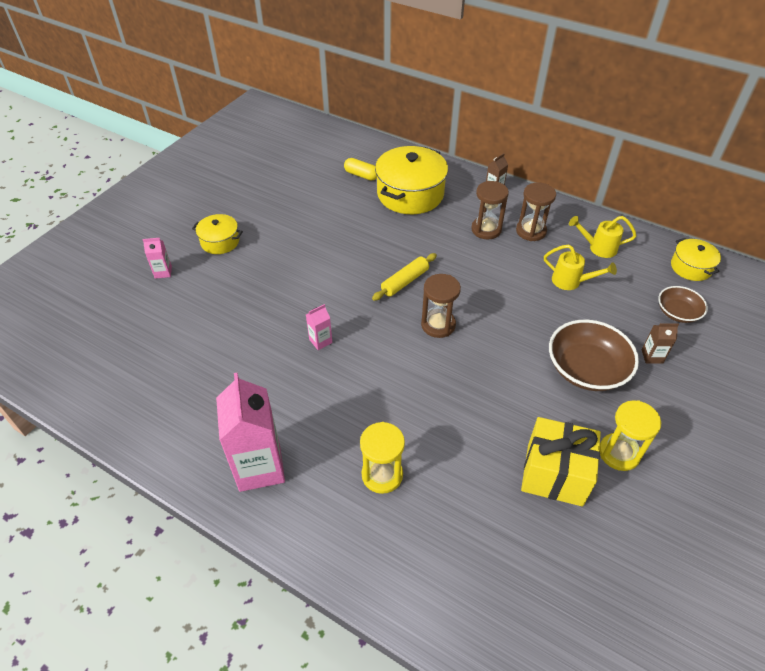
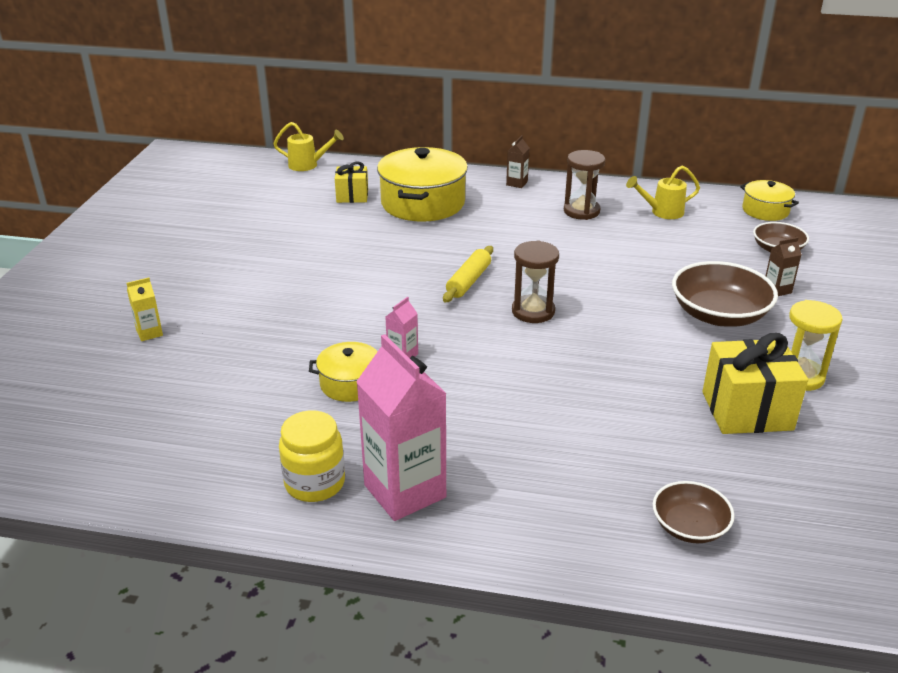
camera: 20 degrees left, 15 degrees down
pink carton [143,238,172,279] -> yellow carton [127,277,163,341]
yellow pot [192,214,243,254] -> yellow pot moved to [309,342,378,402]
yellow capsule [344,158,377,181] -> yellow gift [335,162,368,203]
yellow hourglass [360,422,405,494] -> none
brown hourglass [471,181,509,239] -> none
yellow watering can [544,245,617,290] -> yellow watering can moved to [273,122,344,171]
none -> yellow jar [279,410,345,502]
none -> brown bowl [653,481,735,543]

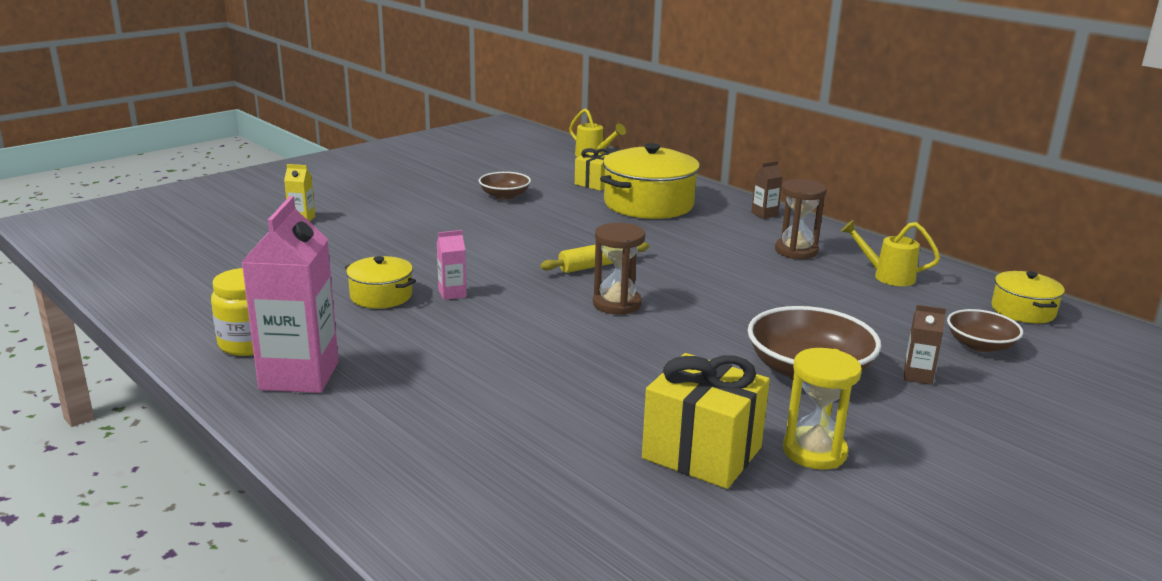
camera: 35 degrees right, 10 degrees down
brown bowl [653,481,735,543] -> brown bowl moved to [479,172,531,199]

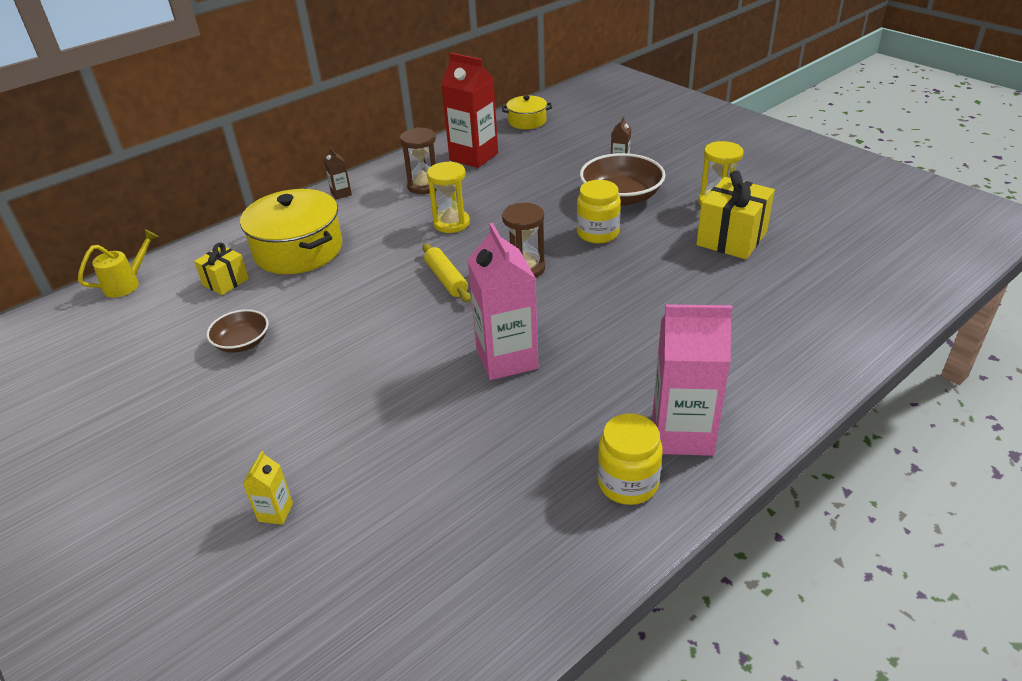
camera: 85 degrees left, 15 degrees up
yellow pot [345,256,416,309] -> none
pink carton [437,230,466,300] -> pink carton [468,223,539,380], size x2.25
yellow watering can [841,220,940,286] -> red carton [441,53,498,168]
brown bowl [947,309,1023,352] -> none
none -> yellow hourglass [427,161,470,233]
none -> yellow jar [577,180,621,244]

